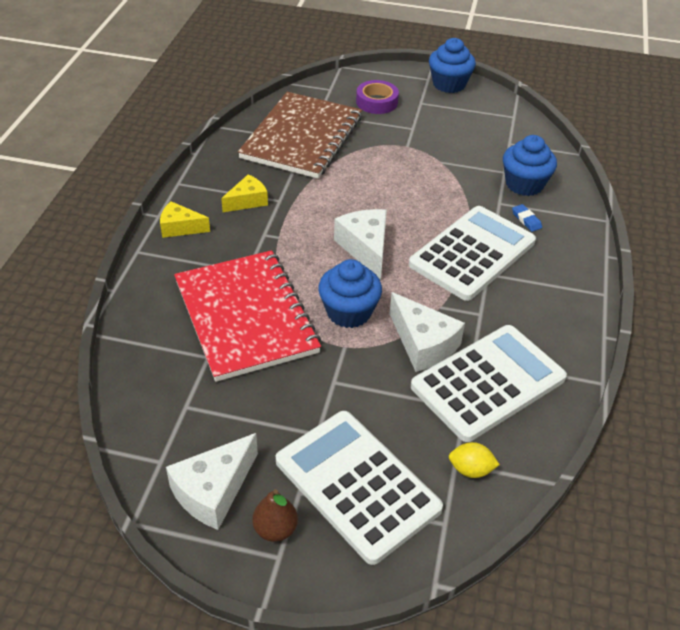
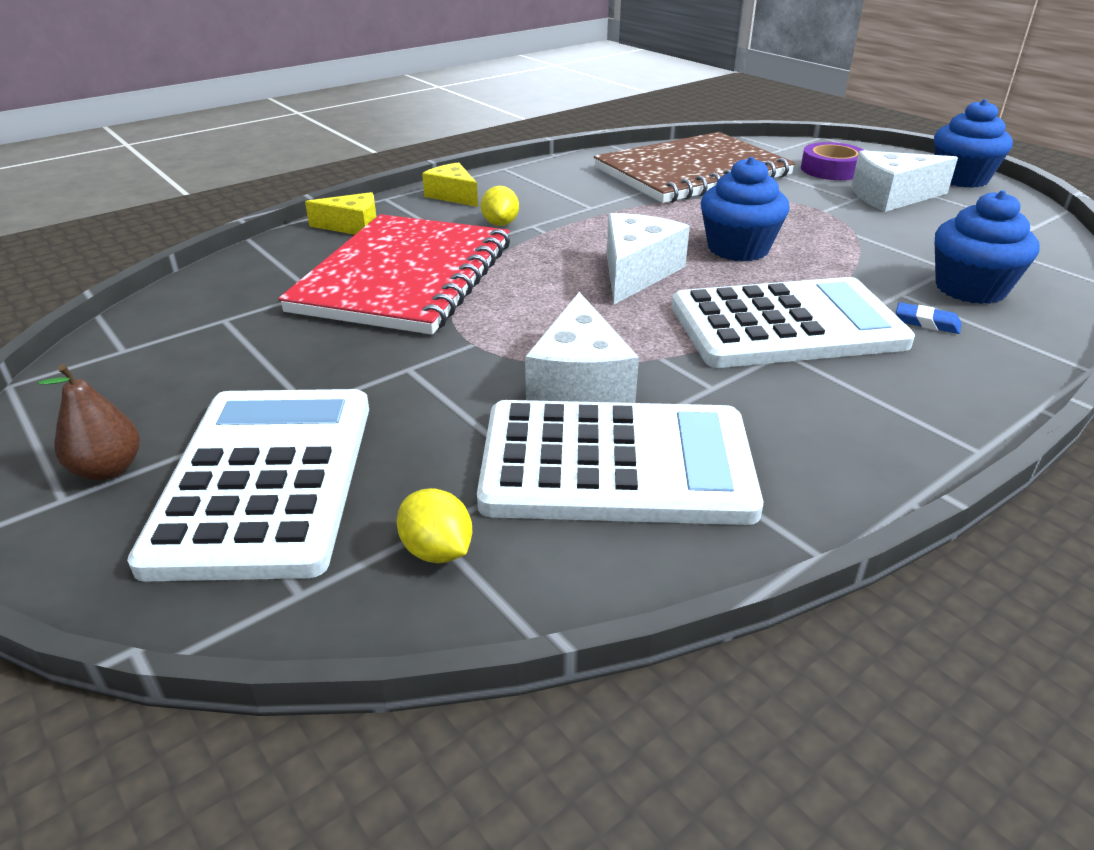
camera: 40 degrees right, 10 degrees down
white cheese [166,433,258,530] -> white cheese moved to [851,150,958,212]
yellow cheese [221,174,268,212] -> yellow cheese moved to [305,192,376,235]
blue cupcake [318,259,382,328] -> blue cupcake moved to [701,157,789,262]
blue eraser [512,204,542,232] -> blue eraser turned 75 degrees counterclockwise [896,302,961,334]
none -> yellow lemon [481,186,519,226]

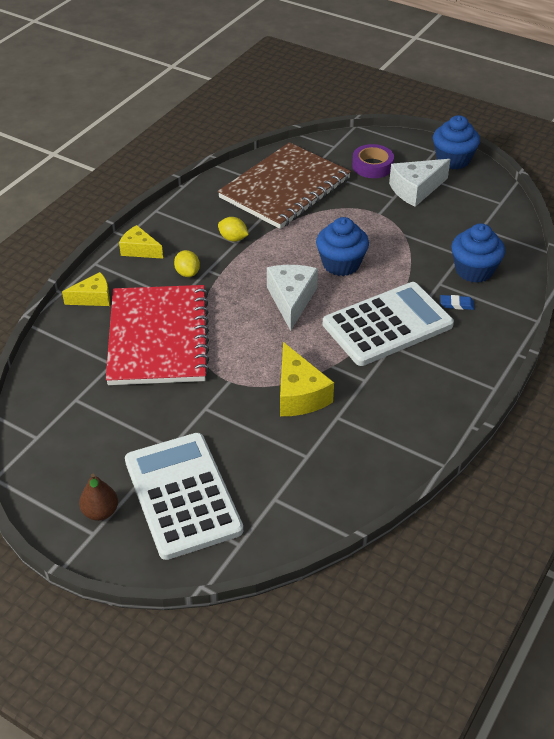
camera: 20 degrees left, 10 degrees up
yellow lemon [397,488,472,563] -> yellow lemon moved to [218,217,249,242]
white calculator [477,400,763,525] -> none
white cheese [525,292,639,403] -> yellow cheese [280,342,334,416]

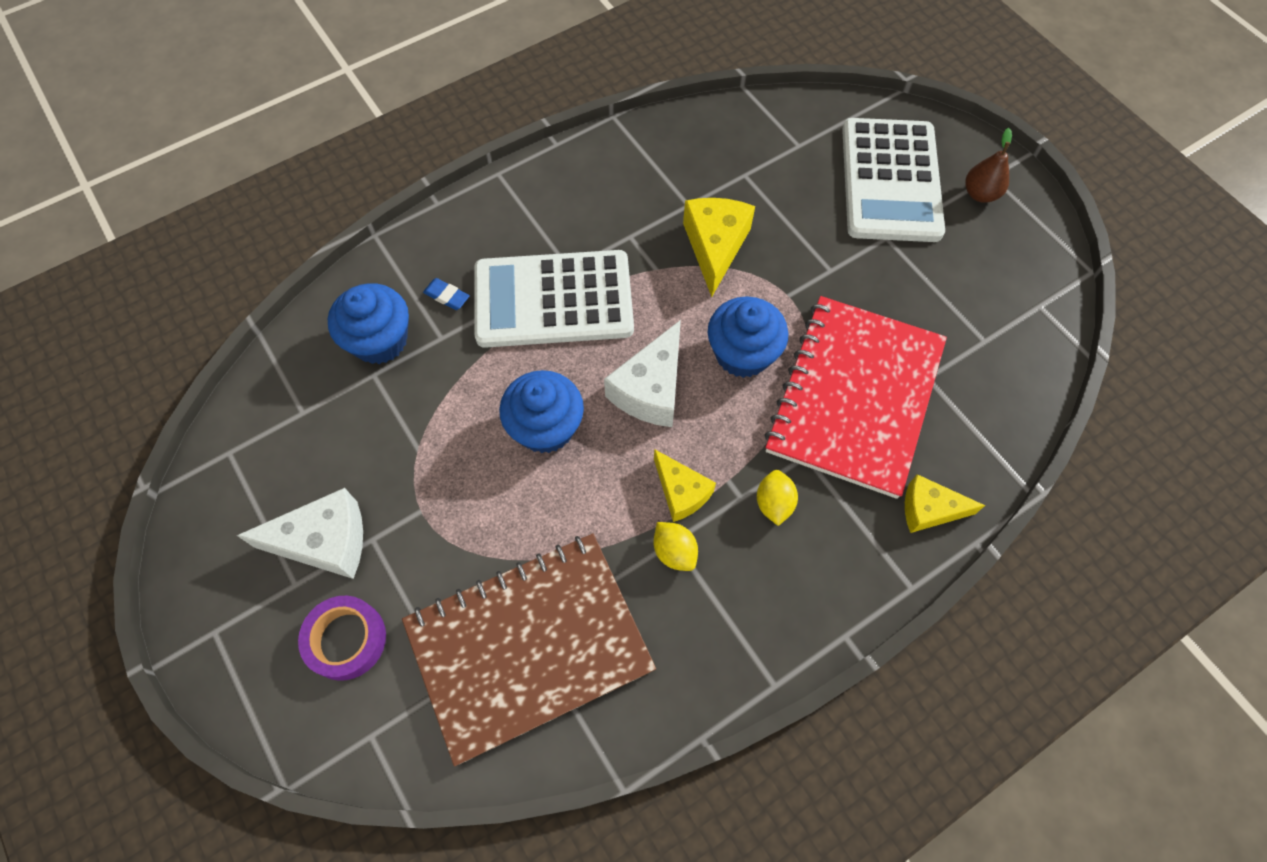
camera: 155 degrees left, 20 degrees up
yellow cheese [119,225,163,259] -> yellow cheese moved to [654,449,716,522]
blue cupcake [433,115,480,169] -> blue cupcake moved to [708,296,788,378]

